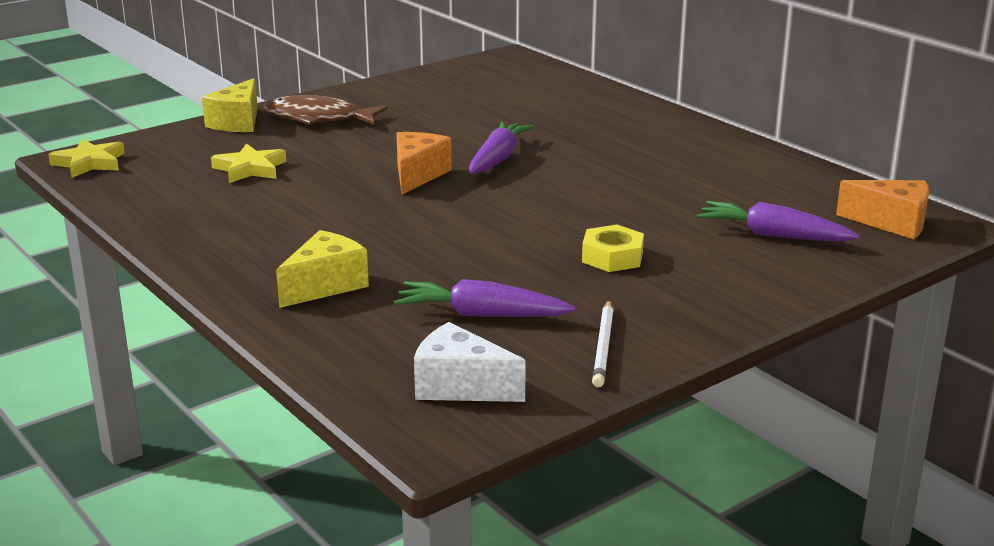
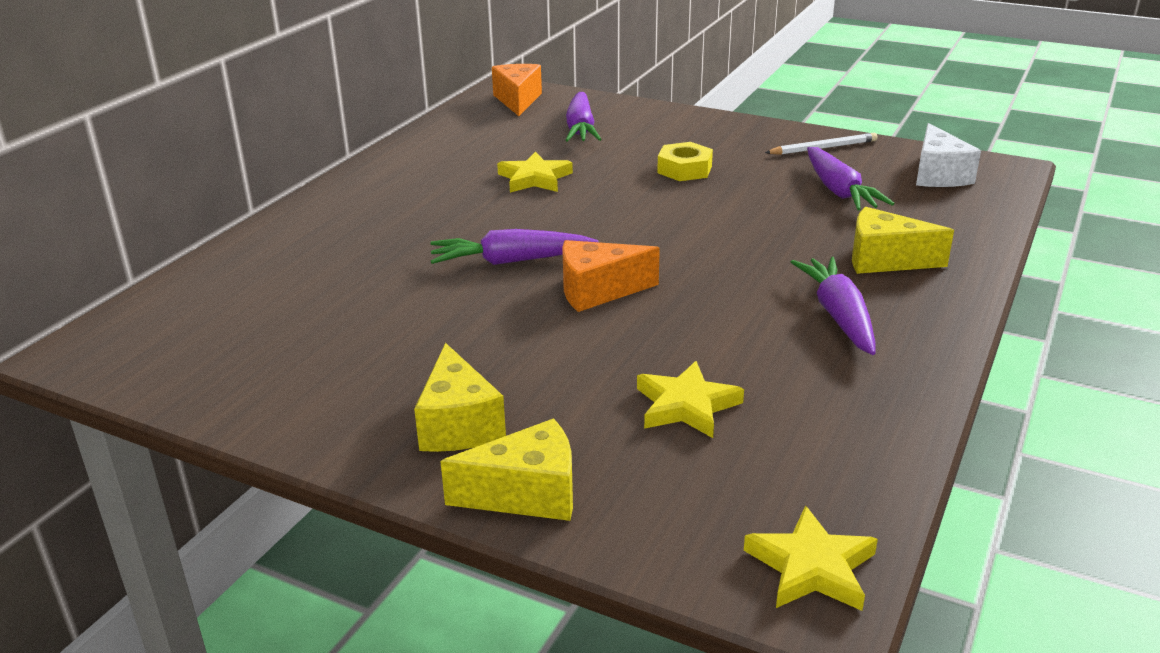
camera: 115 degrees left, 5 degrees up
brown fish [264,95,387,125] -> yellow cheese [414,343,506,452]
none -> yellow star [497,151,573,193]
none -> purple carrot [791,257,875,355]

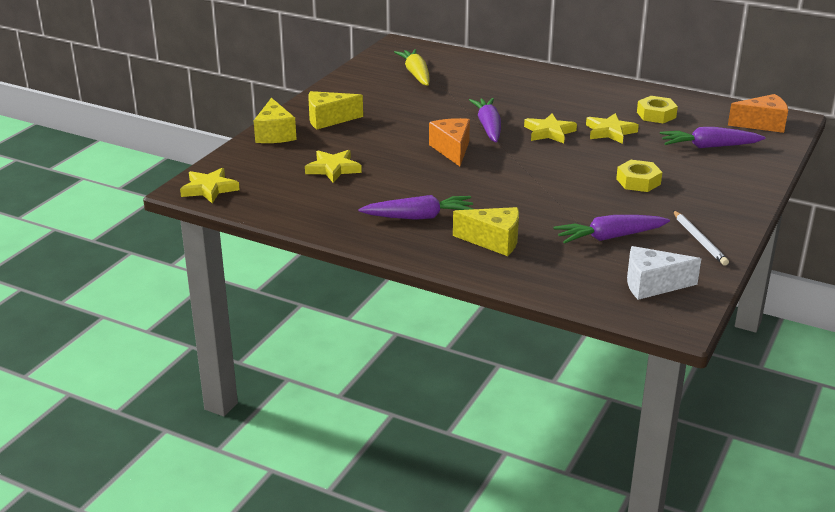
camera: 90 degrees right, 0 degrees up
yellow cheese [852,207,954,274] -> yellow cheese turned 90 degrees clockwise [453,207,519,256]
none -> yellow carrot [394,49,430,86]
none -> yellow star [524,114,577,143]
none -> yellow nut [637,96,678,123]

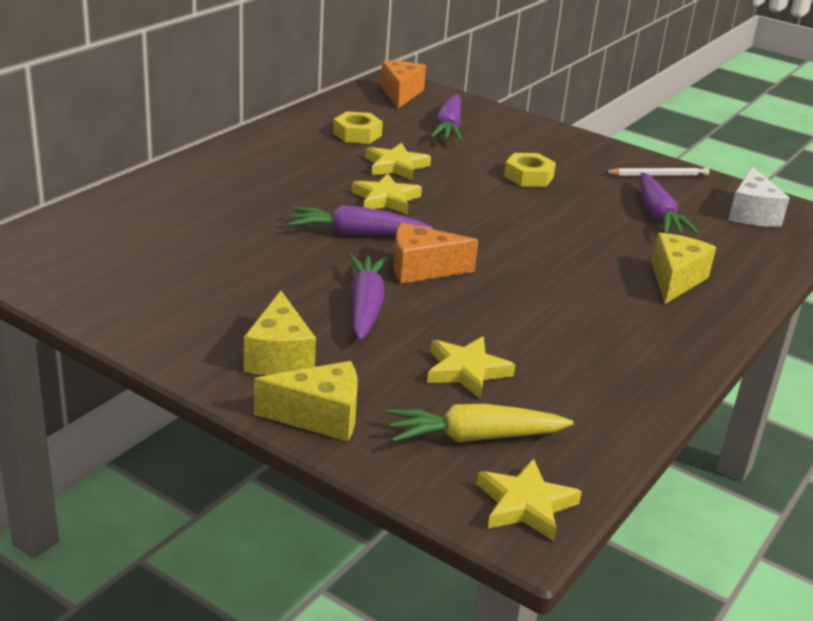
camera: 85 degrees left, 0 degrees up
purple carrot [359,195,473,220] -> purple carrot moved to [348,254,388,341]
yellow carrot [394,49,430,86] -> yellow carrot moved to [387,404,574,442]

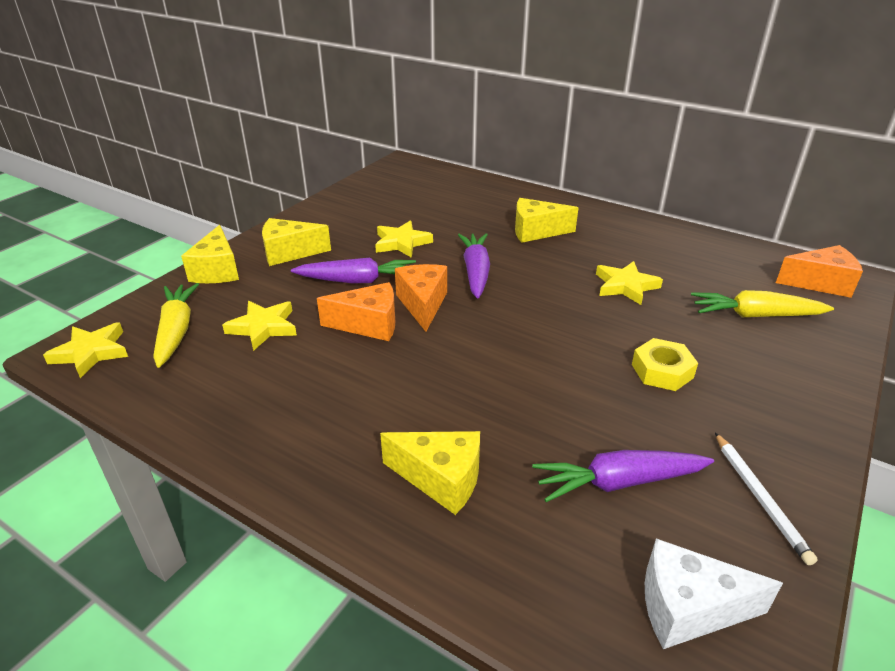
camera: 90 degrees right, 5 degrees up
yellow nut [333,111,383,144] -> none
yellow star [352,173,422,214] -> yellow star moved to [375,221,433,258]
purple carrot [430,94,462,141] -> yellow carrot [691,290,834,317]
none -> orange cheese [317,282,395,341]
none -> yellow cheese [515,198,578,243]

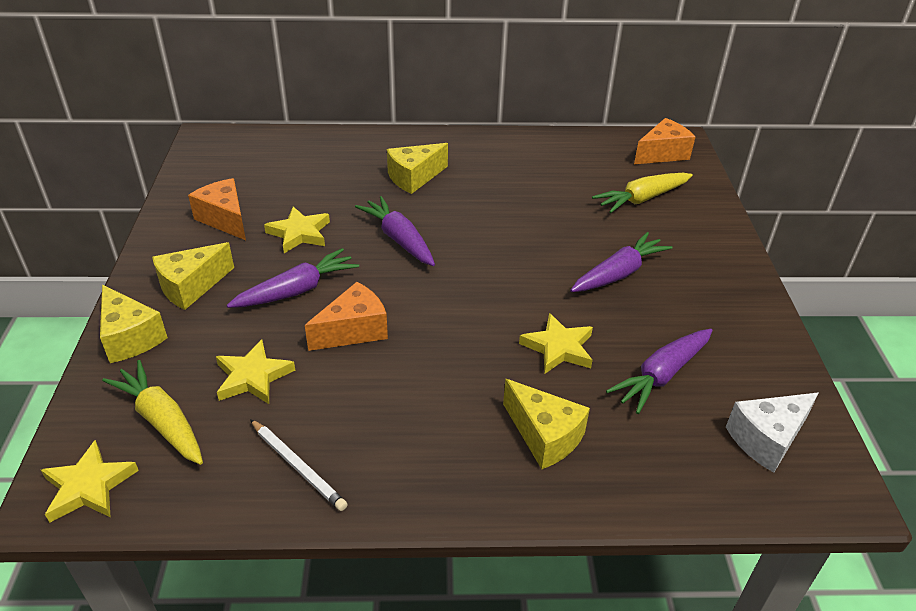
camera: 35 degrees left, 5 degrees up
yellow cheese [380,431,480,515] -> yellow cheese turned 60 degrees clockwise [503,379,590,469]
orange cheese [395,264,447,332] -> orange cheese moved to [188,178,246,240]
yellow star [596,261,663,305] -> yellow star moved to [519,313,593,374]
yellow nut [632,338,698,391] -> purple carrot [570,232,672,292]
white pencil [715,433,818,565] -> white pencil moved to [250,419,347,511]

